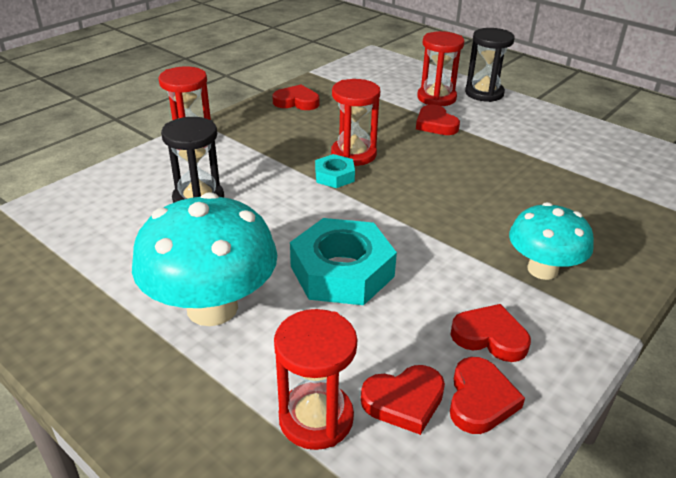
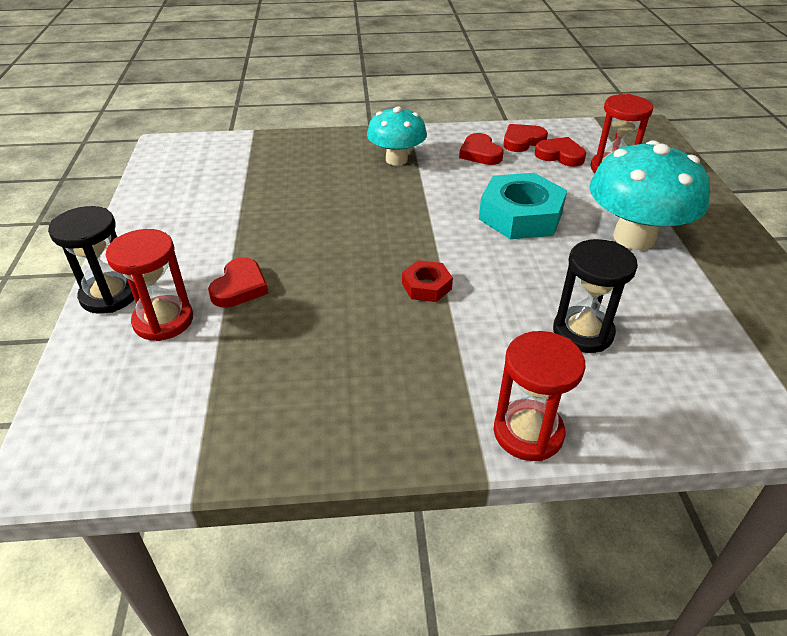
camera: 135 degrees left, 5 degrees up
red heart [272,85,319,110] -> none
turquoise nut [315,154,355,188] -> red nut [402,260,453,302]
red hourglass [331,79,380,166] -> none

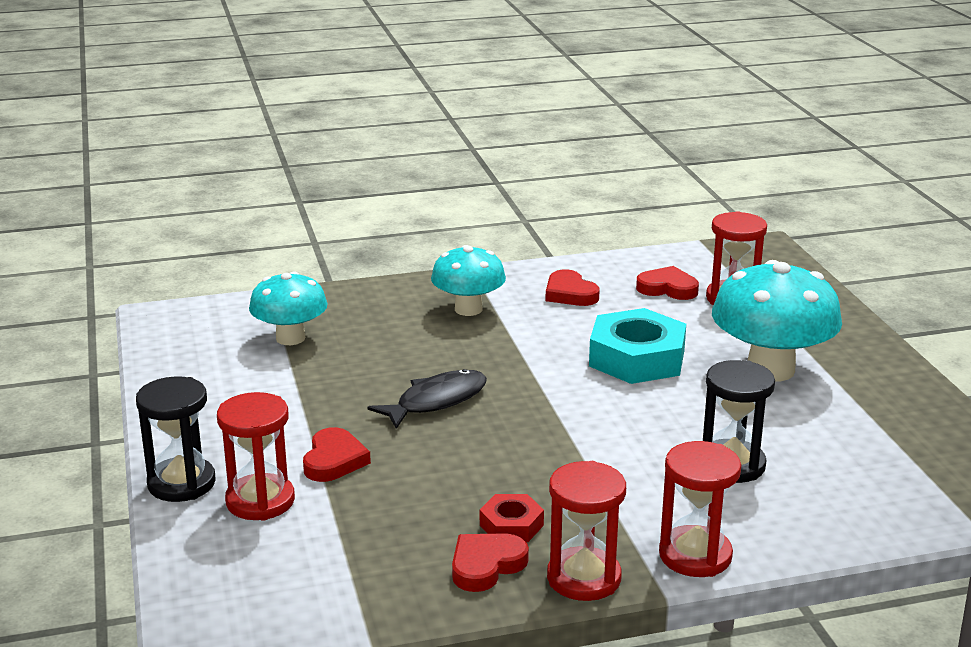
camera: 10 degrees left, 15 degrees down
red nut [402,260,453,302] -> red nut moved to [480,494,544,542]
red heart [503,124,548,152] -> red heart moved to [452,533,529,592]
none -> turquoise mushroom [249,271,328,345]
none -> black fish [368,369,487,429]
none -> red hourglass [547,461,626,601]

